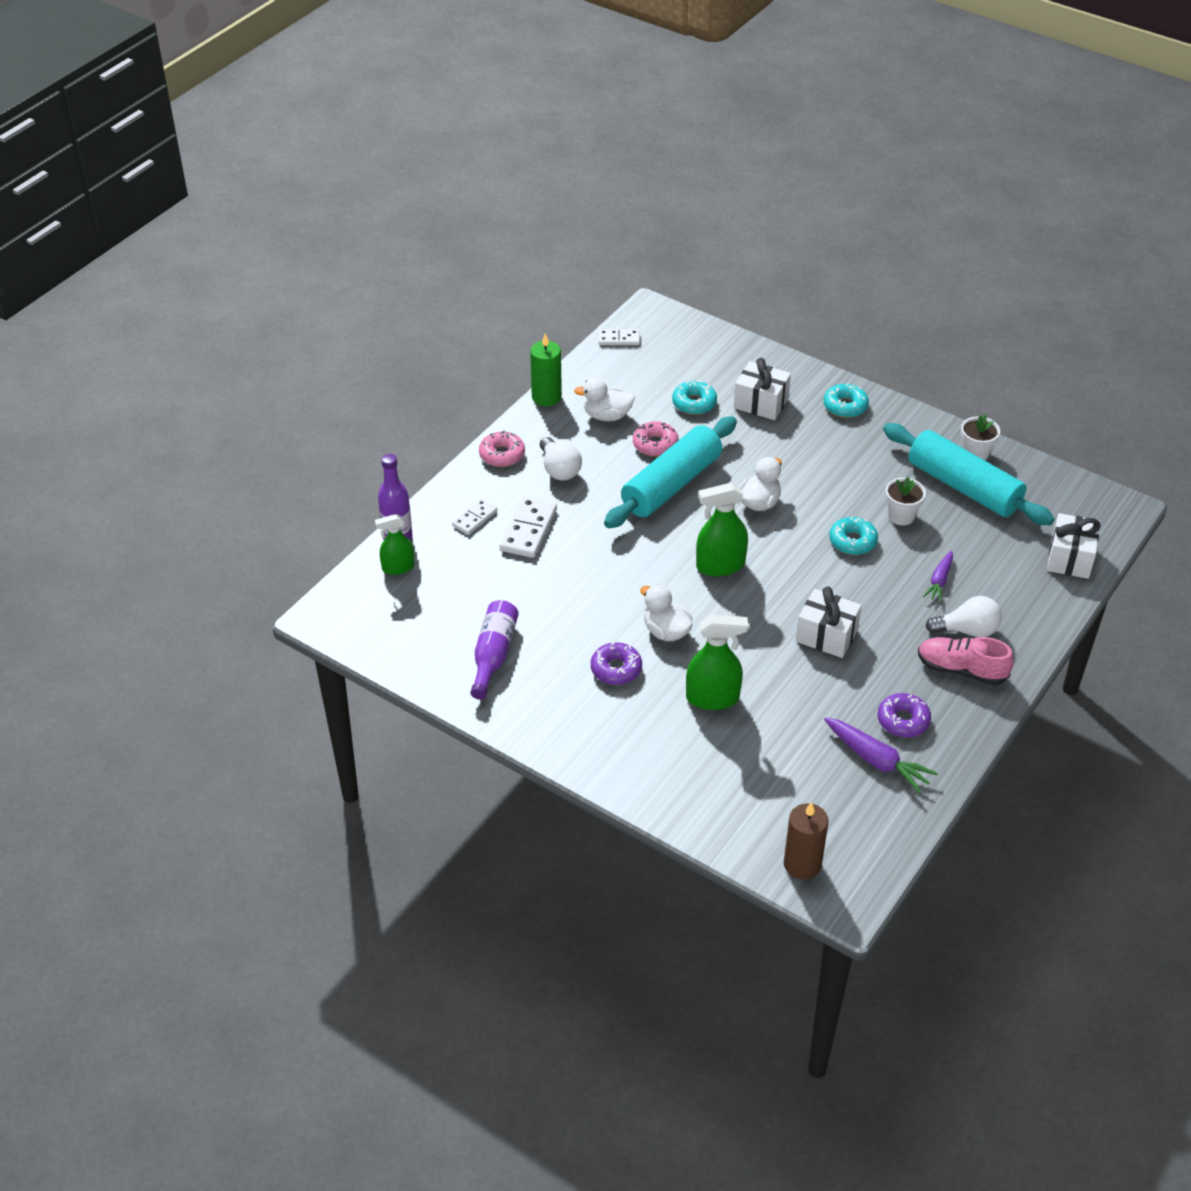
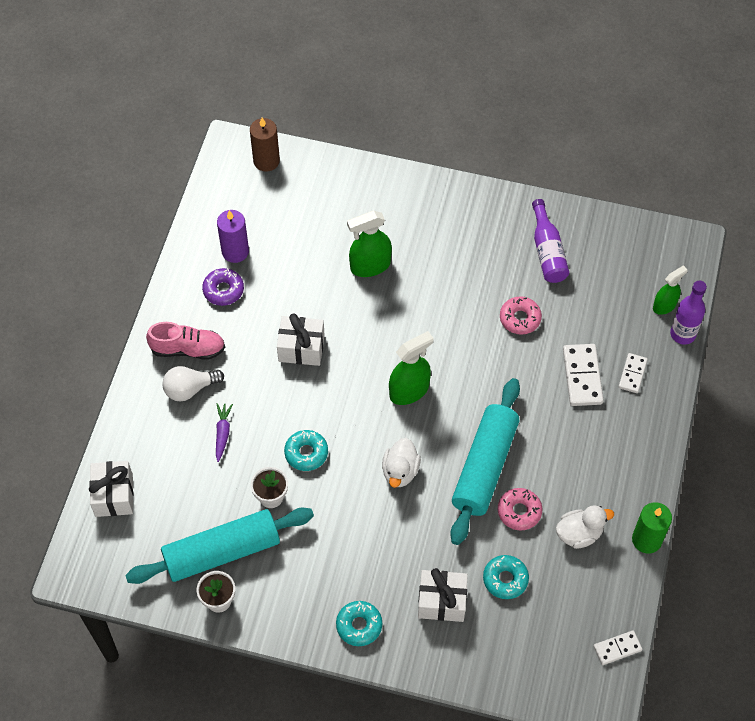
camera: 160 degrees right, 15 degrees up
pink donut [479,430,525,467] -> pink donut moved to [500,296,542,335]
white light bulb [540,437,582,481] -> none
purple donut [591,642,642,685] -> none
white duck [640,584,692,641] -> none
purple carrot [824,717,938,794] -> purple candle [217,210,249,263]
turquoise rolling pin [883,423,1054,525] -> turquoise rolling pin turned 45 degrees counterclockwise [125,508,314,584]

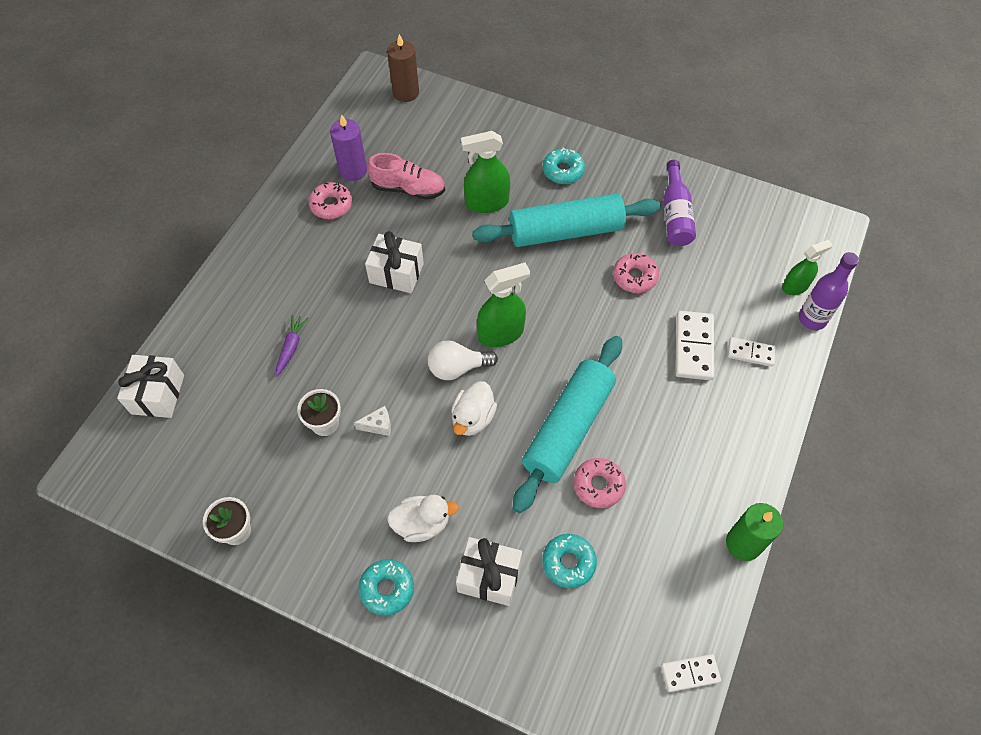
camera: 10 degrees right, 0 degrees up
turquoise rolling pin [125,508,314,584] -> turquoise rolling pin moved to [473,194,661,247]
pink shoe [146,322,225,360] -> pink shoe moved to [368,153,445,200]
white light bulb [162,366,224,401] -> white light bulb moved to [428,340,498,380]
purple donut [202,268,244,306] -> pink donut [309,182,352,219]
turquoise donut [284,430,328,471] -> turquoise donut moved to [543,147,585,184]
white duck [556,505,614,549] -> white duck moved to [387,495,459,542]
white domino [619,353,648,393] -> white domino turned 75 degrees clockwise [728,337,776,367]
none -> white cheese [354,406,391,436]

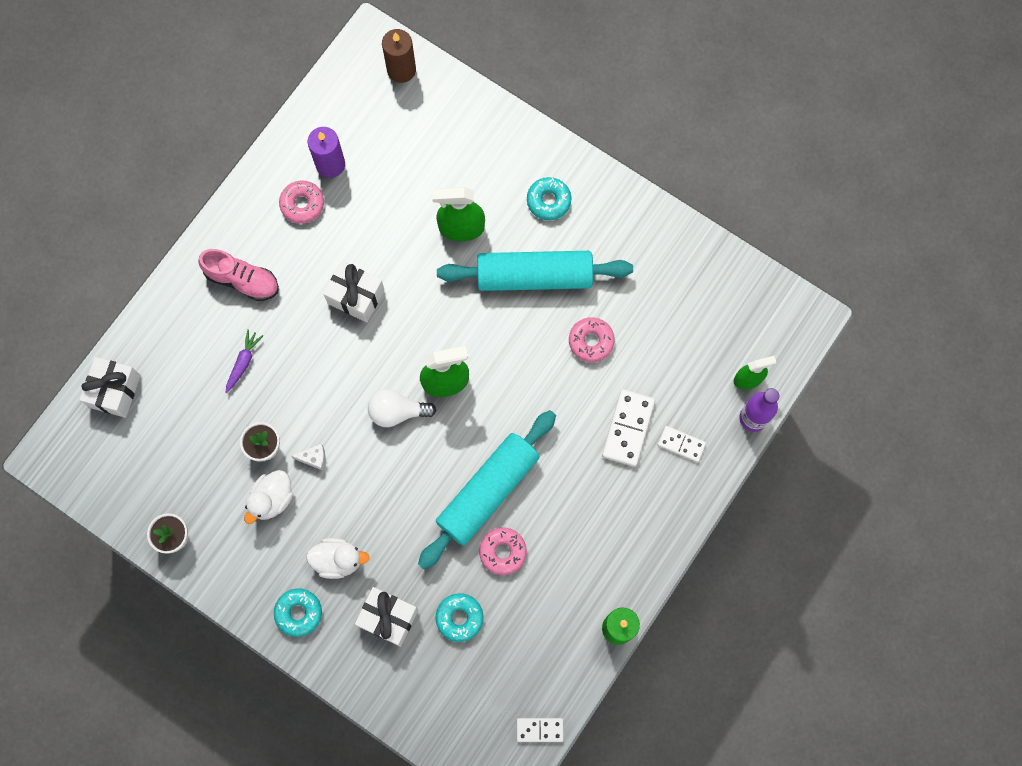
camera: 10 degrees right, 15 degrees up
pink shoe [368,153,445,200] -> pink shoe moved to [198,249,279,301]
white duck [451,381,497,436] -> white duck moved to [244,470,293,524]
purple bottle [663,160,696,246] -> none

